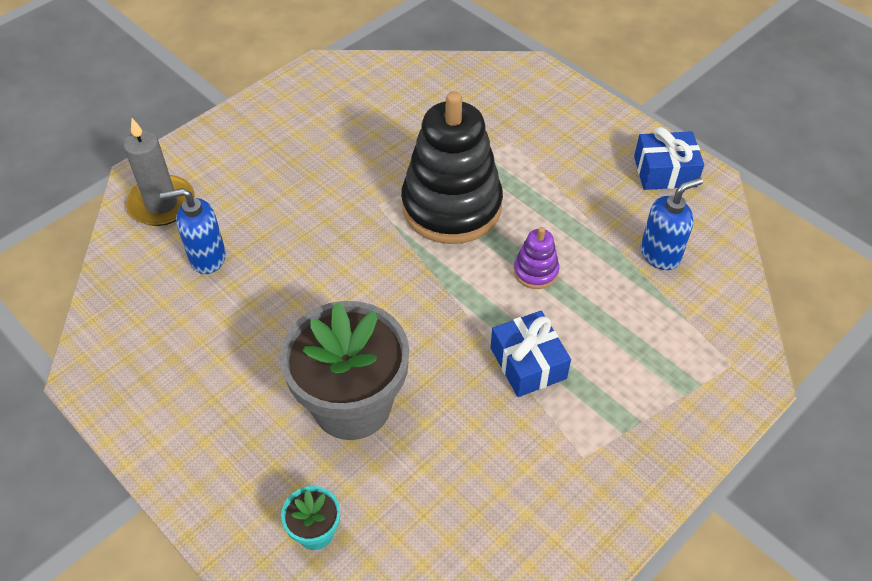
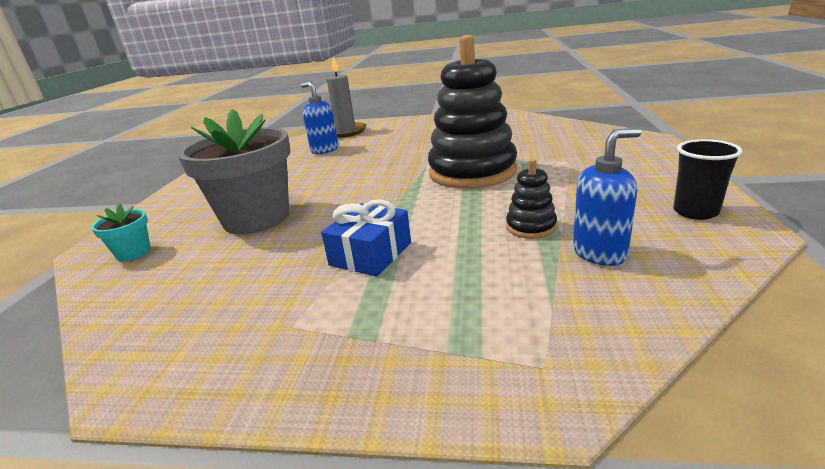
camera: 55 degrees right, 25 degrees down
purple stacking toy [514,227,559,289] -> none
blue gift [634,127,704,190] -> black cup [673,139,742,220]
blue soap dispenser [641,178,703,270] -> blue soap dispenser turned 45 degrees counterclockwise [573,128,641,266]
none -> black stacking toy [506,159,557,239]

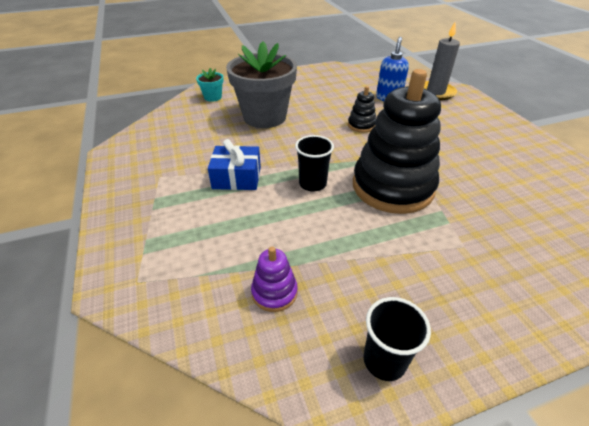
camera: 60 degrees right, 15 degrees up
black stacking toy [506,159,557,239] -> black stacking toy moved to [348,86,376,132]
blue soap dispenser [573,128,641,266] -> purple stacking toy [251,247,298,312]
none -> black cup [295,135,334,192]

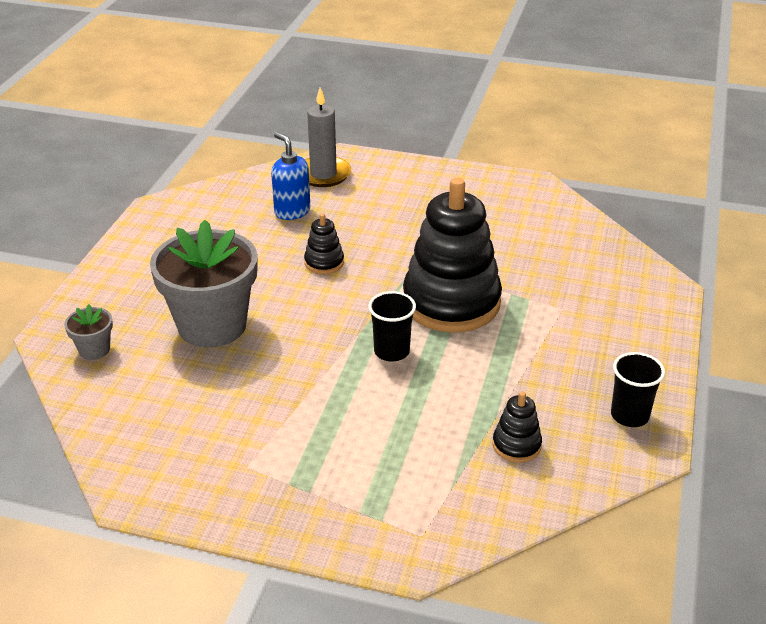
camera: 55 degrees left, 5 degrees down
turquoise flower pot [196,68,224,102] -> grey flower pot [64,304,113,360]
blue gift [208,139,261,190] -> none
purple stacking toy [251,247,298,312] -> black stacking toy [493,391,542,463]

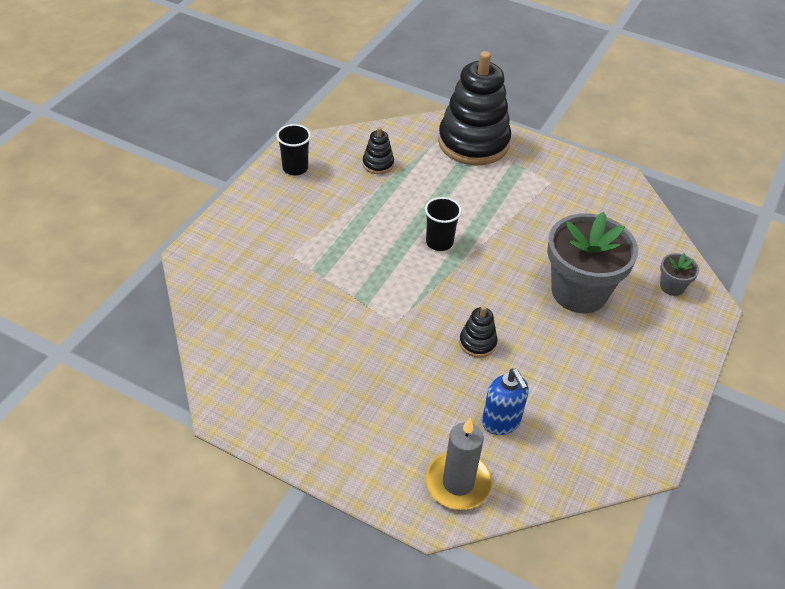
camera: 170 degrees left, 10 degrees up
black stacking toy [403,178,502,332] -> black stacking toy moved to [438,51,511,165]

